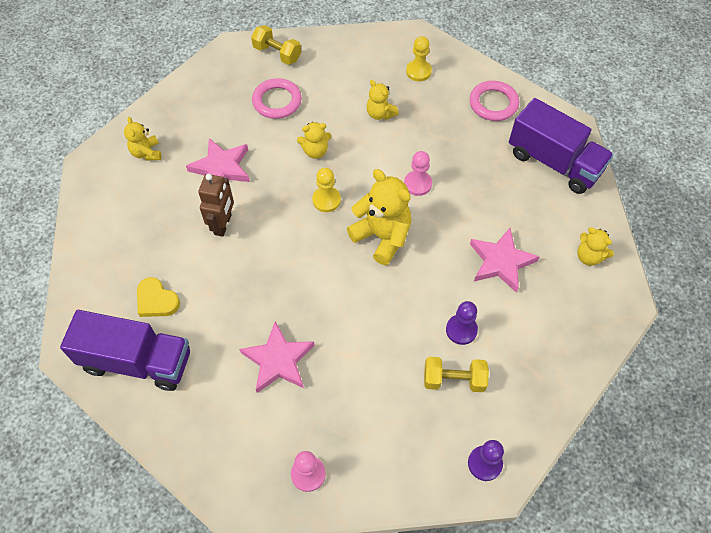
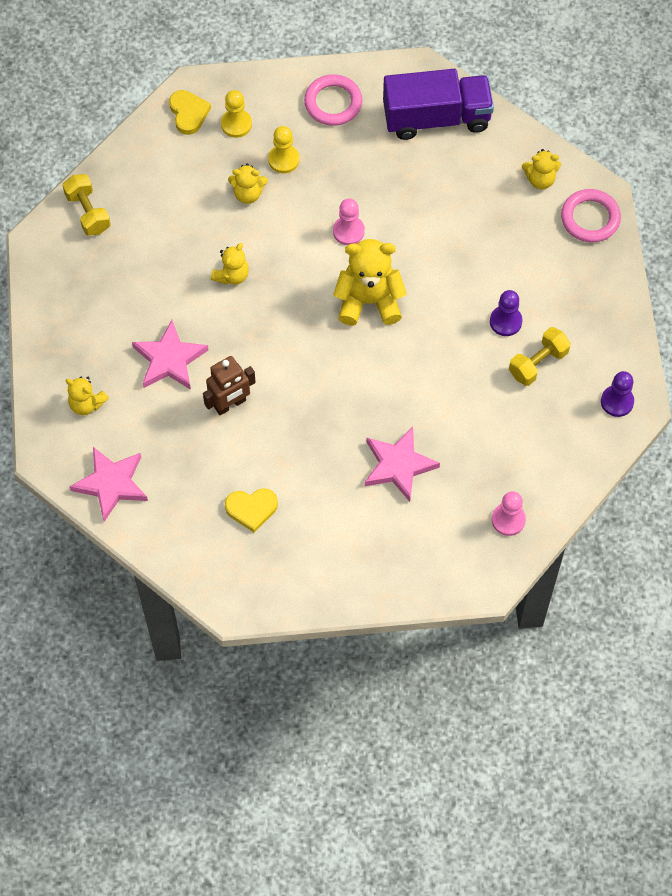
camera: 45 degrees left, 5 degrees up
purple truck [60,310,190,391] -> none
brown robot [198,174,234,237] -> brown robot turned 90 degrees clockwise [203,356,256,415]
yellow dumbbell [251,25,301,65] -> yellow dumbbell turned 75 degrees clockwise [63,174,111,236]
pink ring [252,78,302,119] -> pink ring moved to [561,189,621,243]
yellow pawn [312,168,341,212] -> yellow pawn moved to [268,126,300,173]
pink star [470,228,540,293] -> pink star moved to [69,447,148,522]
none -> yellow heart [169,90,211,135]

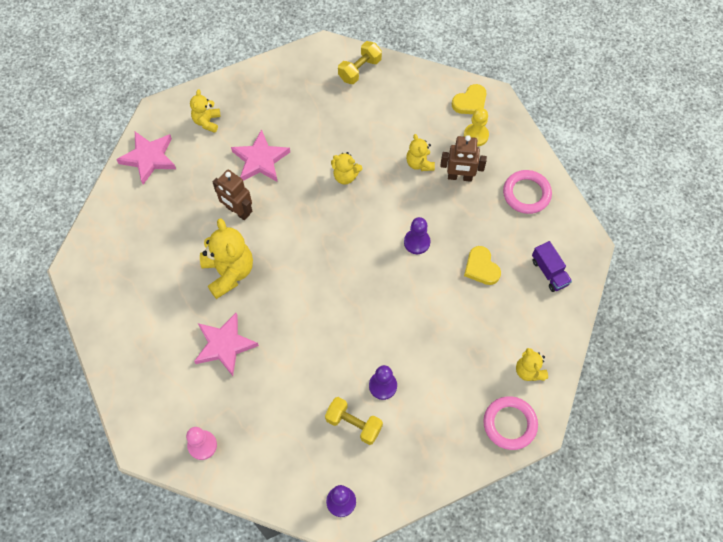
camera: 70 degrees right, 0 degrees up
yellow heart [225,488,278,533] -> yellow heart moved to [464,246,501,285]
yellow pawn [268,126,300,173] -> brown robot [440,135,487,182]
pink pawn [333,199,365,245] -> purple pawn [404,217,430,254]
yellow teddy bear [333,239,407,326] -> yellow teddy bear moved to [200,218,253,299]
purple truck [383,69,494,140] -> purple truck [532,241,572,292], size x0.50

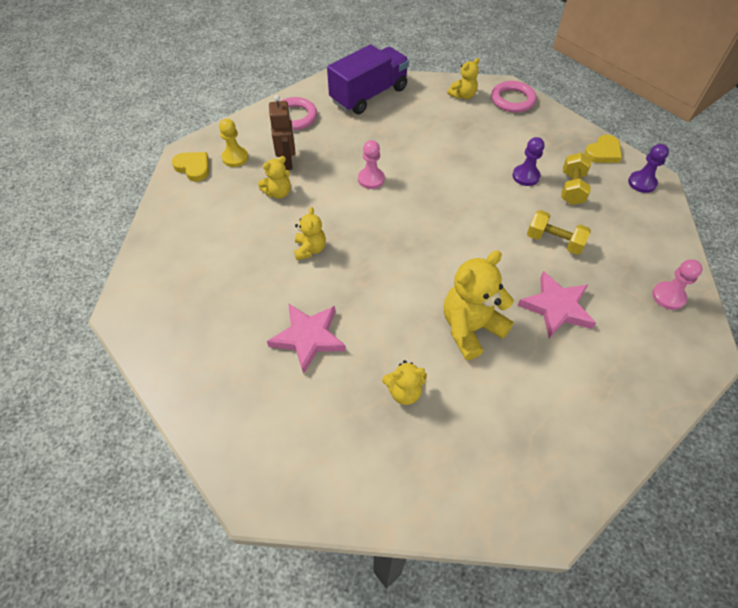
camera: 105 degrees left, 10 degrees down
pink star [116,132,176,185] -> none
yellow teddy bear [190,89,221,133] -> yellow teddy bear moved to [382,360,427,405]
brown robot [213,170,252,221] -> none
yellow dumbbell [338,41,382,84] -> yellow dumbbell moved to [527,210,591,255]
purple pawn [404,217,430,254] -> pink pawn [358,140,385,189]
yellow heart [464,246,501,285] -> yellow heart moved to [584,135,622,163]
purple truck [532,241,572,292] -> purple truck [327,44,409,114], size x2.00

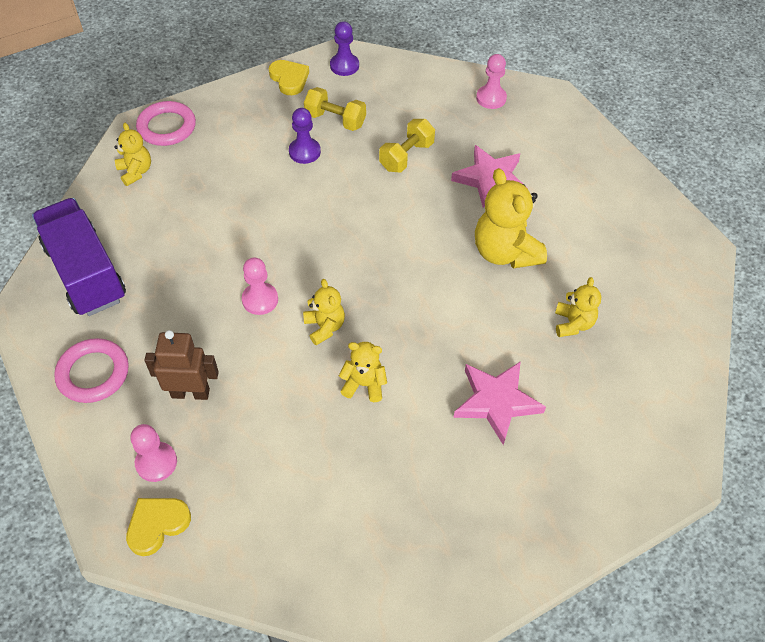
camera: 80 degrees left, 0 degrees up
yellow pawn [219,119,248,167] -> pink pawn [130,424,177,482]
yellow teddy bear [258,156,291,199] -> yellow teddy bear moved to [303,279,345,345]

